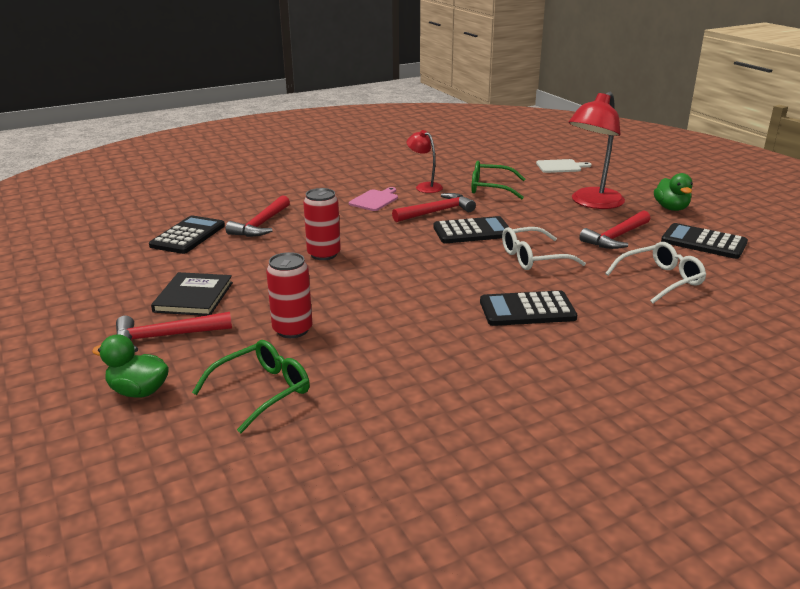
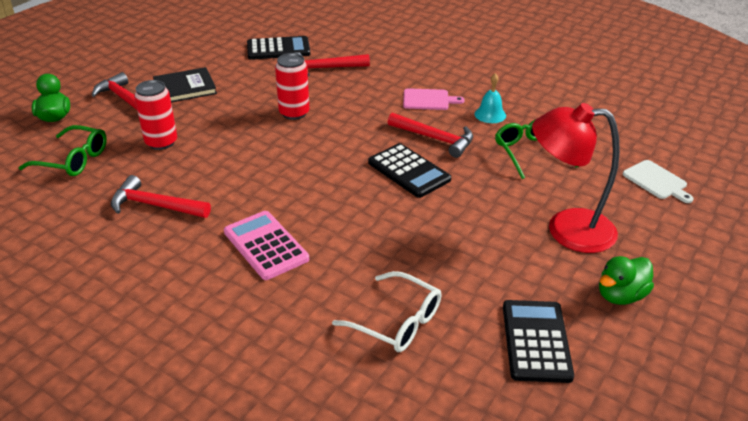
camera: 60 degrees right, 10 degrees up
red lamp [407,130,443,193] -> turquoise bell [474,73,506,123]
black calculator [480,290,577,326] -> pink calculator [224,211,309,280]
white glasses [502,227,586,270] -> none
red hammer [579,210,650,249] -> red hammer moved to [111,175,211,218]

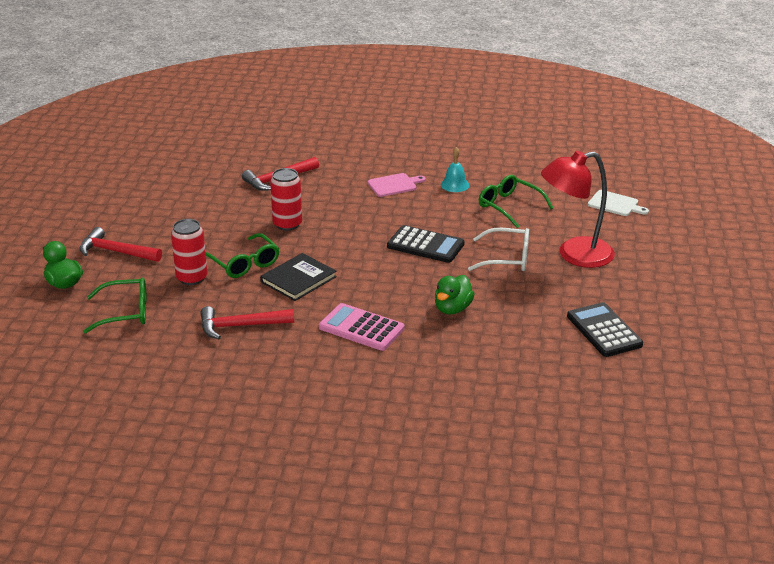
camera: 25 degrees left, 5 degrees down
black book [153,67,217,103] -> black book moved to [260,253,337,301]
black calculator [247,36,310,60] -> none
white glasses [332,271,441,352] -> white glasses moved to [468,228,529,271]
red hammer [388,113,473,158] -> none
green duck [599,256,654,305] -> green duck moved to [435,275,475,314]
none -> green glasses [206,233,279,278]

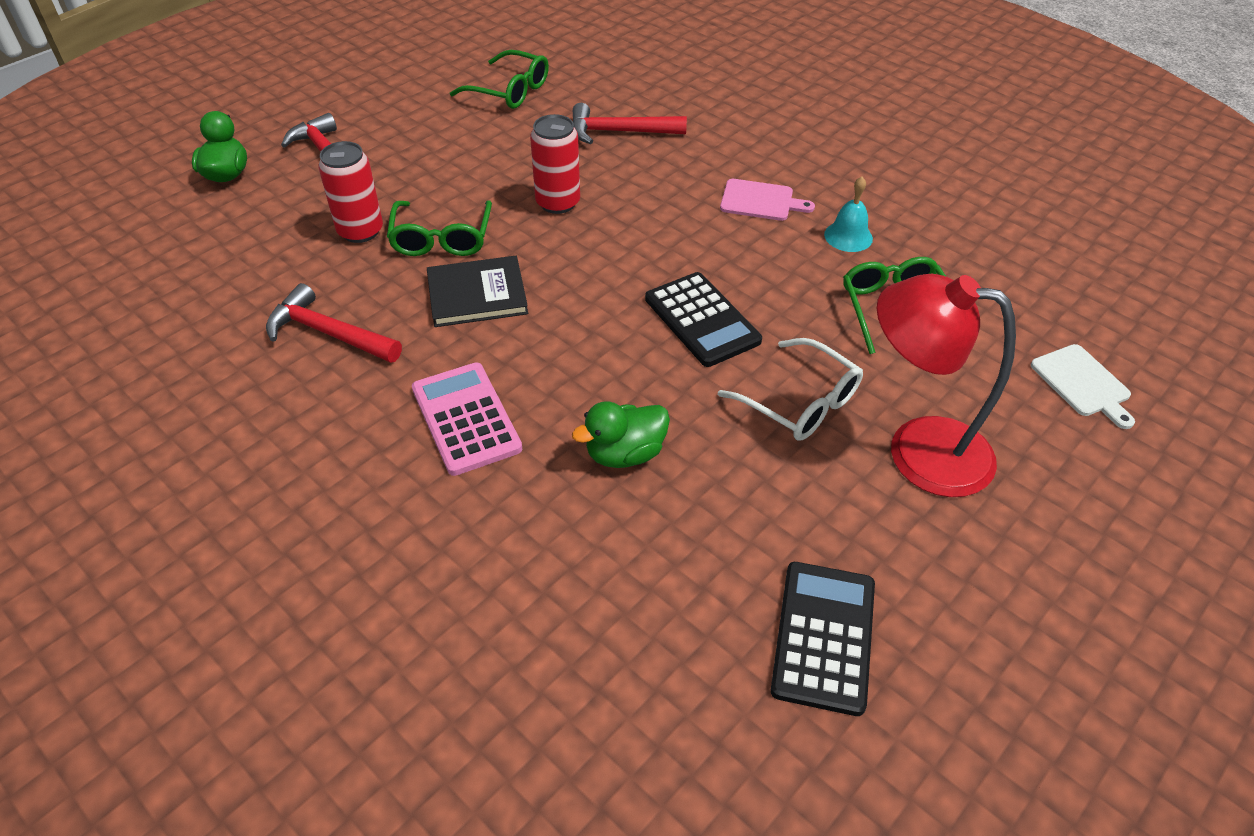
camera: 35 degrees right, 15 degrees up
green glasses [83,277,147,333] -> green glasses moved to [450,50,549,109]

